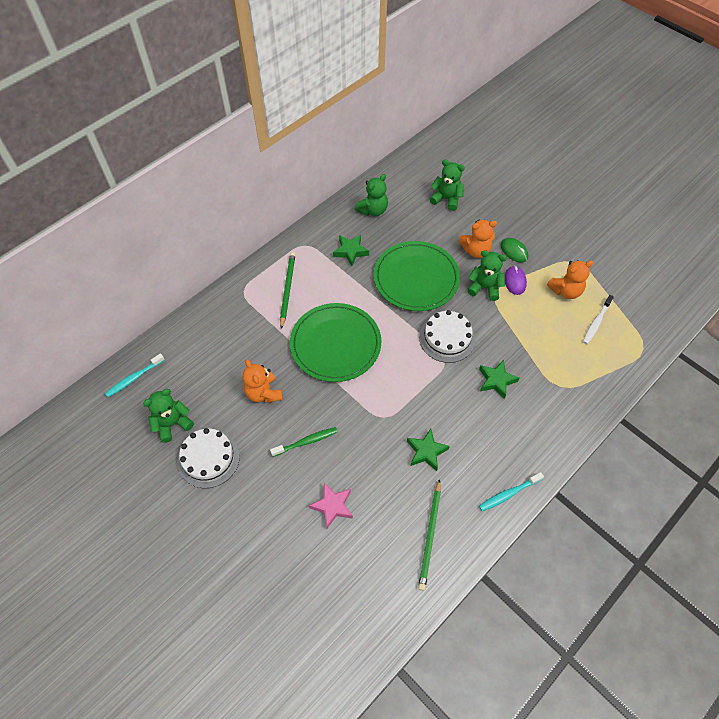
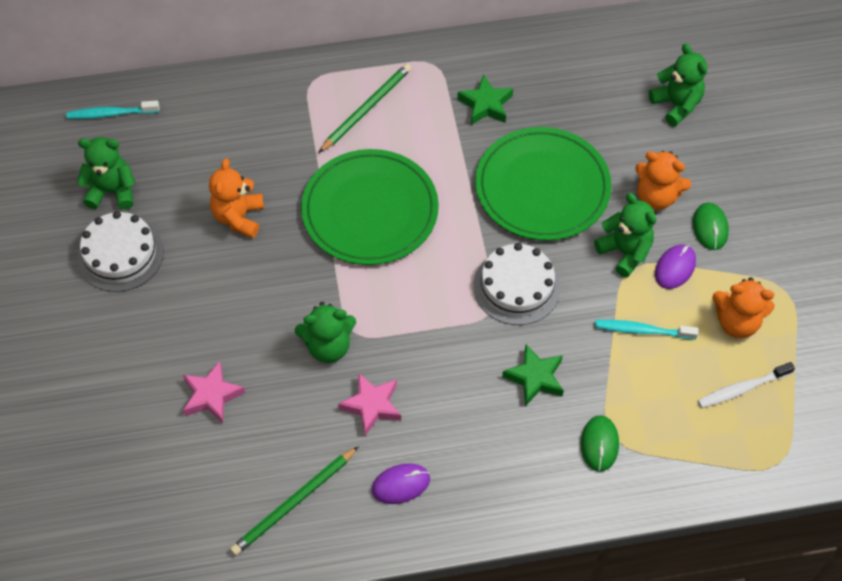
camera: 35 degrees right, 0 degrees up
green toothbrush [270,427,338,457] -> none
green teddy bear [355,174,388,216] -> green teddy bear moved to [295,302,356,363]
green star [407,429,450,471] -> pink star [338,373,401,436]
turquoise toothbrush [479,472,544,511] -> turquoise toothbrush moved to [595,320,699,340]
none -> purple mouse [372,463,430,504]
none -> green mouse [581,415,619,472]

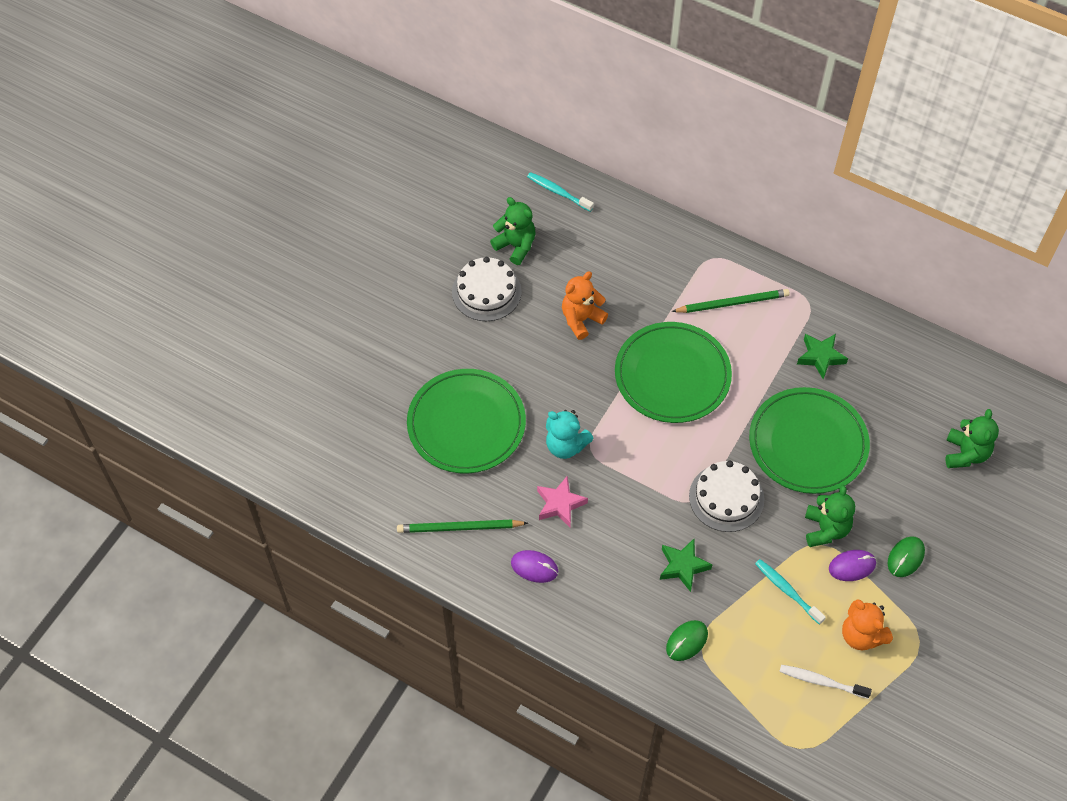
camera: 40 degrees right, 0 degrees up
pink star [183,361,245,424] -> green plate [407,369,526,474]
green teddy bear [295,302,356,363] -> turquoise teddy bear [546,410,594,459]
orange teddy bear [635,151,691,210] -> none

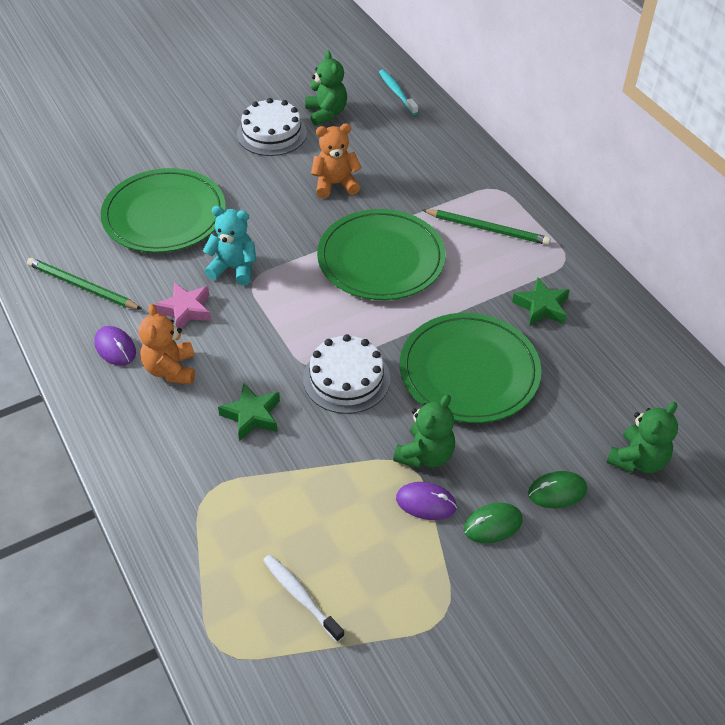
camera: 30 degrees right, 10 degrees down
turquoise teddy bear [546,410,594,459] -> turquoise teddy bear turned 135 degrees clockwise [203,206,256,285]
green mouse [666,620,708,661] -> green mouse moved to [528,471,587,508]
turquoise toothbrush [755,559,826,625] -> none
orange teddy bear [842,599,893,650] -> orange teddy bear moved to [138,304,195,385]

